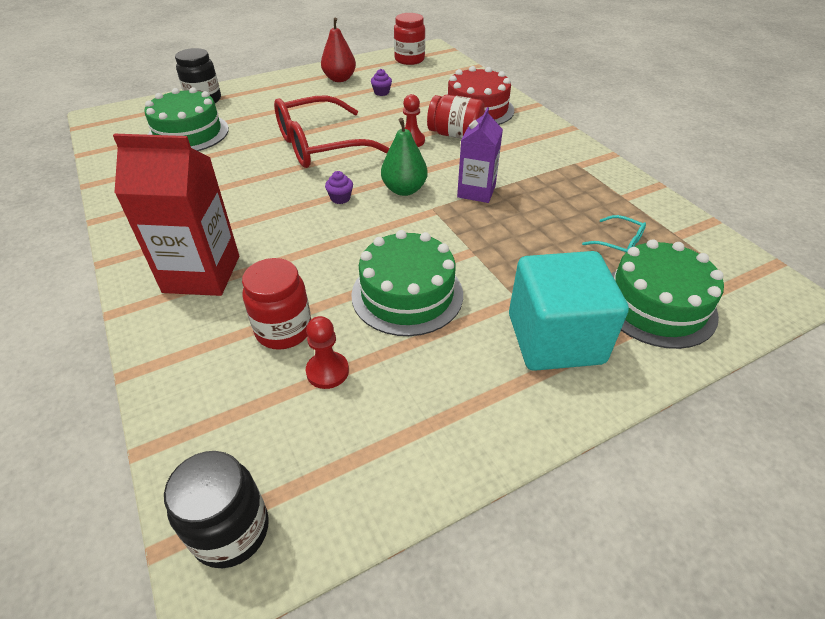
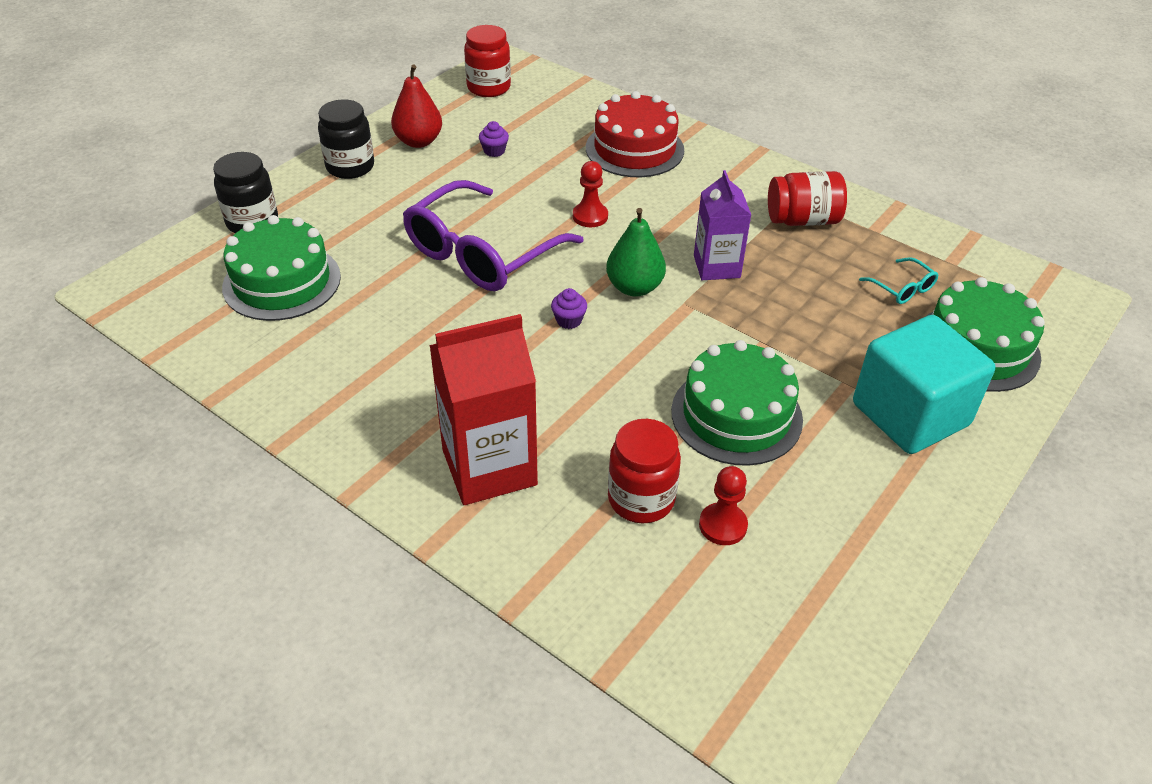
camera: 25 degrees left, 0 degrees up
black jar [164,451,269,568] -> black jar moved to [318,99,374,179]
red glasses [274,95,389,168] -> purple glasses [403,180,584,291]
red jar [427,95,485,139] -> red jar moved to [768,171,847,226]
turquoise glasses [582,215,646,252] -> turquoise glasses turned 45 degrees clockwise [859,257,938,304]

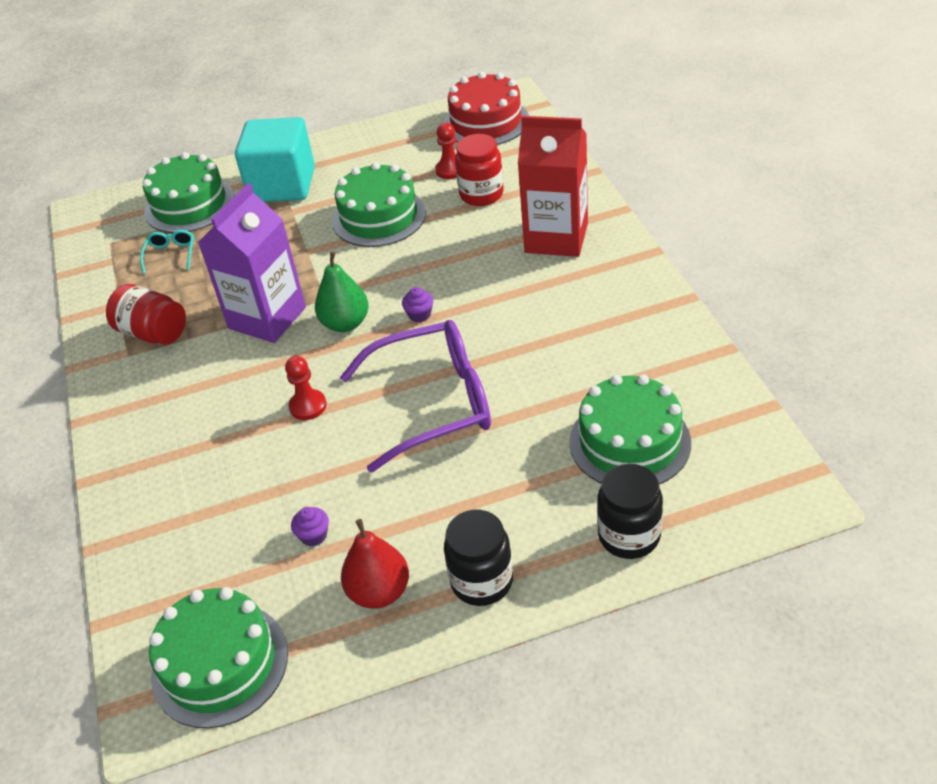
camera: 140 degrees left, 0 degrees up
red jar [464,25,511,97] -> green cake [149,587,288,728]
red cake [586,91,684,177] -> red cake moved to [444,72,529,145]
purple carton [694,170,751,280] -> purple carton [198,183,306,343], size x1.57

